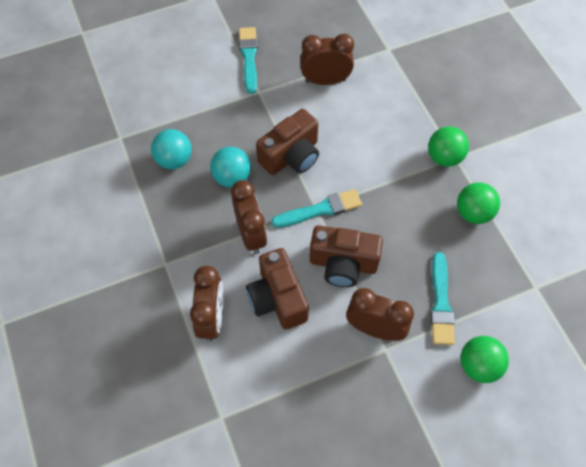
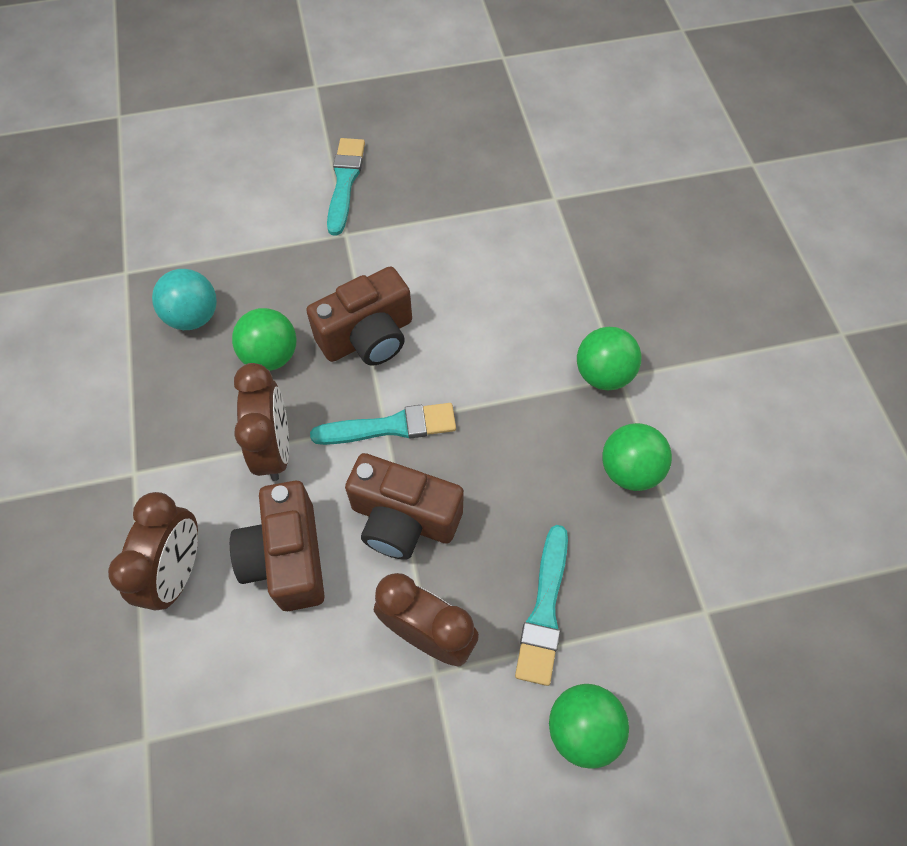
camera: 10 degrees right, 0 degrees up
turquoise ball [210,147,251,187] -> green ball [232,308,297,371]
brown clock [300,34,354,85] -> none

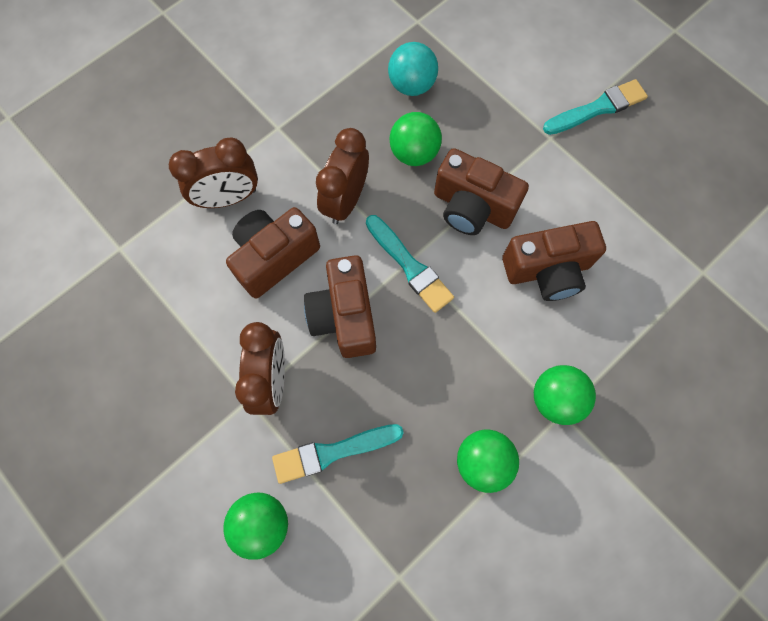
camera: 60 degrees right, 10 degrees up
brown clock [234,363,289,481] -> brown clock turned 150 degrees clockwise [316,128,369,224]
none -> brown camera [502,221,606,301]

